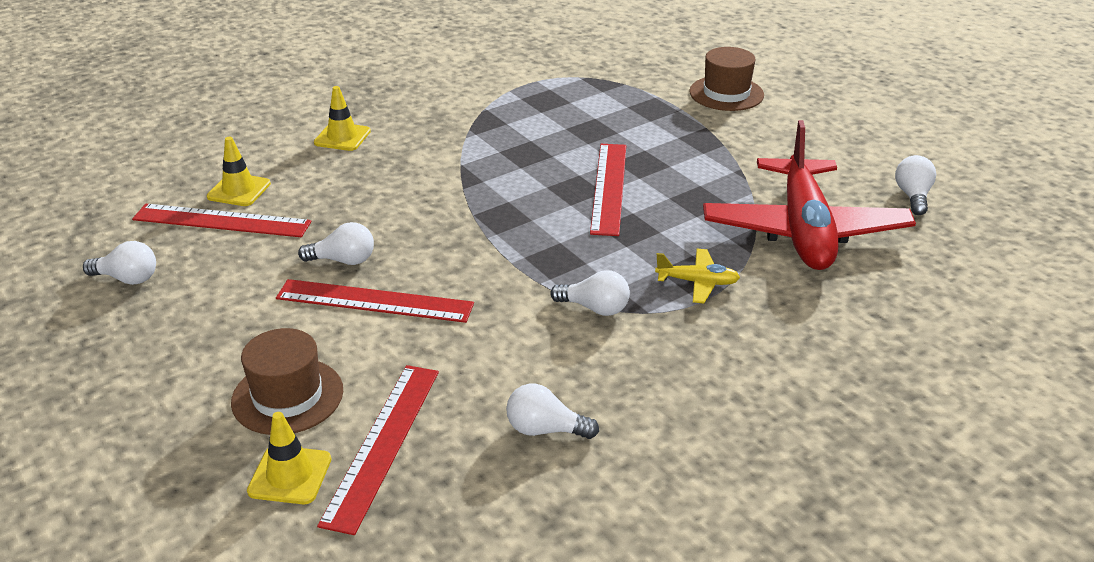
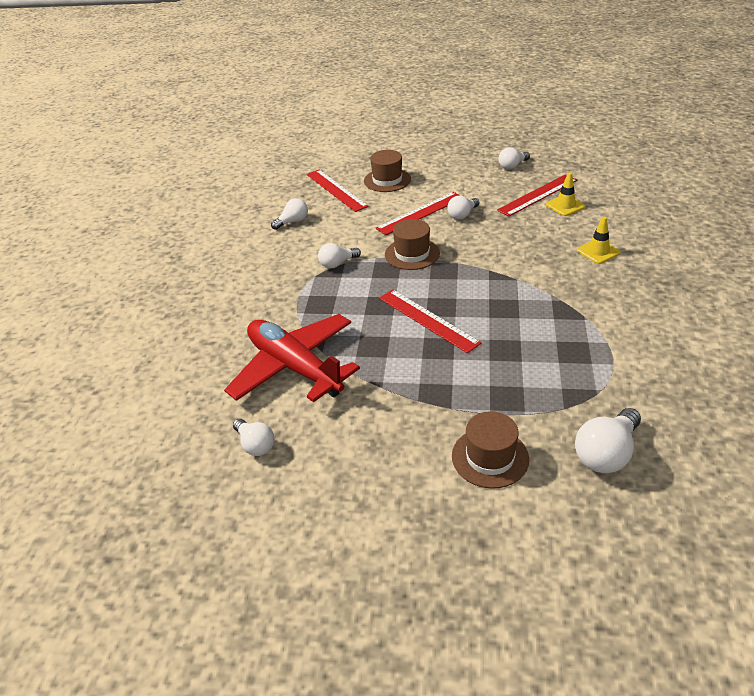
camera: 135 degrees right, 5 degrees up
yellow traffic cone [247,412,331,504] -> none
yellow plane [655,249,740,303] -> none
none -> brown hat [385,219,440,270]
none -> white light bulb [575,408,641,473]

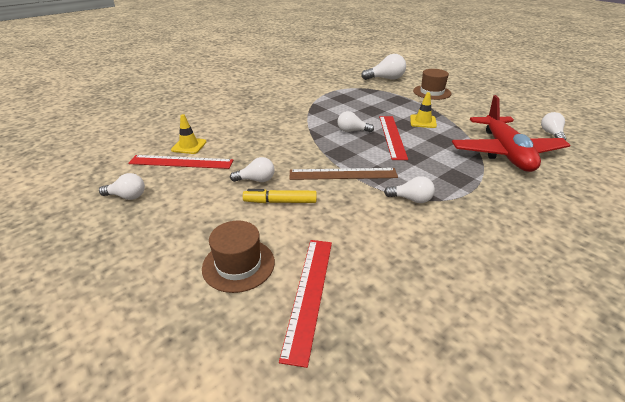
camera: 140 degrees left, 5 degrees down
white light bulb [271,198,308,230] -> white light bulb moved to [337,111,374,132]
red ruler [376,192,460,235] -> yellow marker [243,189,317,203]
brown hat [385,219,440,270] -> brown ruler [290,168,398,180]
yellow traffic cone [577,217,621,264] -> yellow traffic cone moved to [410,92,437,128]

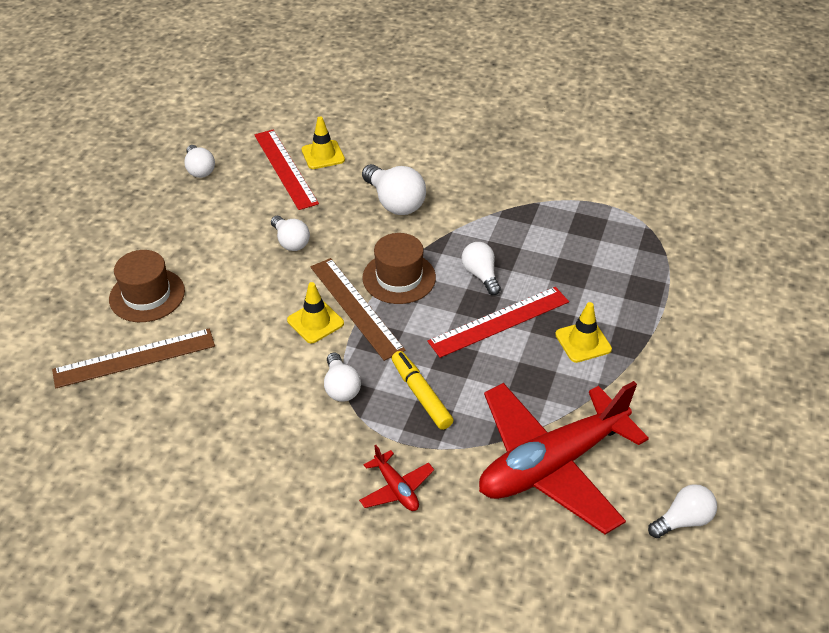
camera: 60 degrees right, 10 degrees up
yellow marker [243,189,317,203] -> yellow marker moved to [391,351,454,430]
red ruler [279,240,332,368] -> brown ruler [52,328,215,388]
white light bulb [361,54,406,80] -> white light bulb moved to [362,164,426,215]
brown hat [413,69,452,100] -> brown hat moved to [362,233,436,304]
none -> yellow traffic cone [287,282,344,343]
none -> red plane [359,445,434,511]

